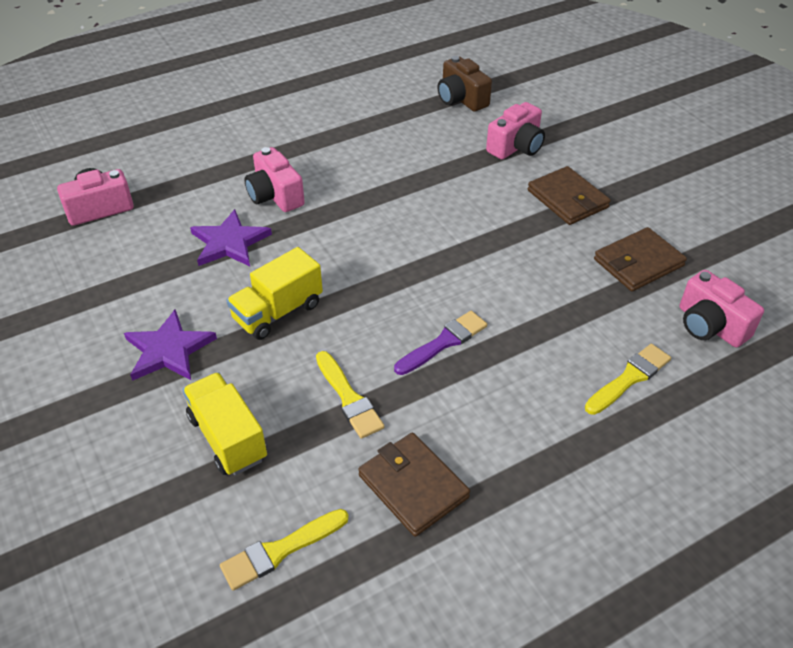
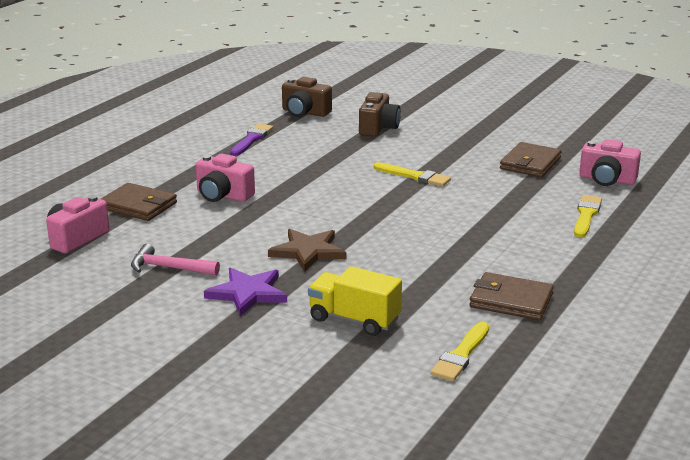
camera: 30 degrees left, 20 degrees down
purple star [190,209,272,266] -> none
yellow truck [226,247,323,340] -> brown star [268,229,346,272]
yellow brush [316,351,385,439] -> yellow brush moved to [374,162,451,187]
purple brush [394,311,487,375] -> purple brush moved to [230,124,273,156]
pink camera [486,102,545,159] -> brown camera [359,92,401,137]
brown wallet [528,166,611,225] -> brown wallet moved to [101,183,177,221]
none -> pink hammer [131,244,220,275]

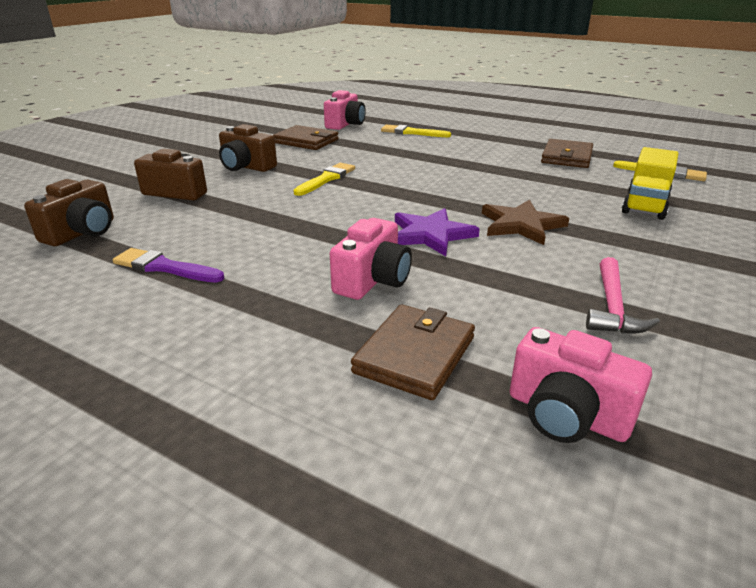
camera: 90 degrees left, 5 degrees up
purple star [204,267,287,316] -> purple star moved to [395,208,480,256]
none -> brown camera [219,124,277,172]

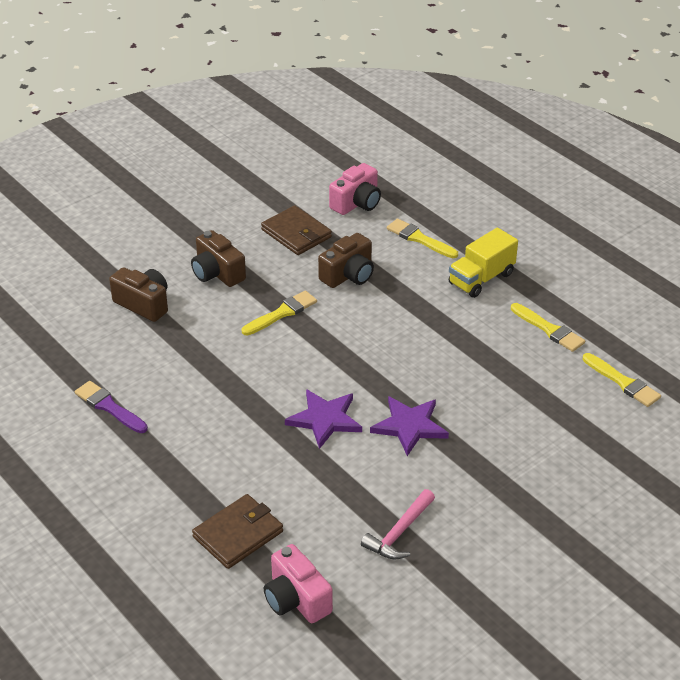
camera: 20 degrees right, 10 degrees up
brown camera [24,179,114,246] -> brown camera moved to [318,233,374,288]
pink camera [330,218,412,300] -> none
brown star [482,200,569,245] -> purple star [370,396,449,456]
brown wallet [541,139,593,168] -> yellow brush [511,303,585,352]
yellow truck [622,147,679,220] -> yellow truck moved to [449,227,518,298]

